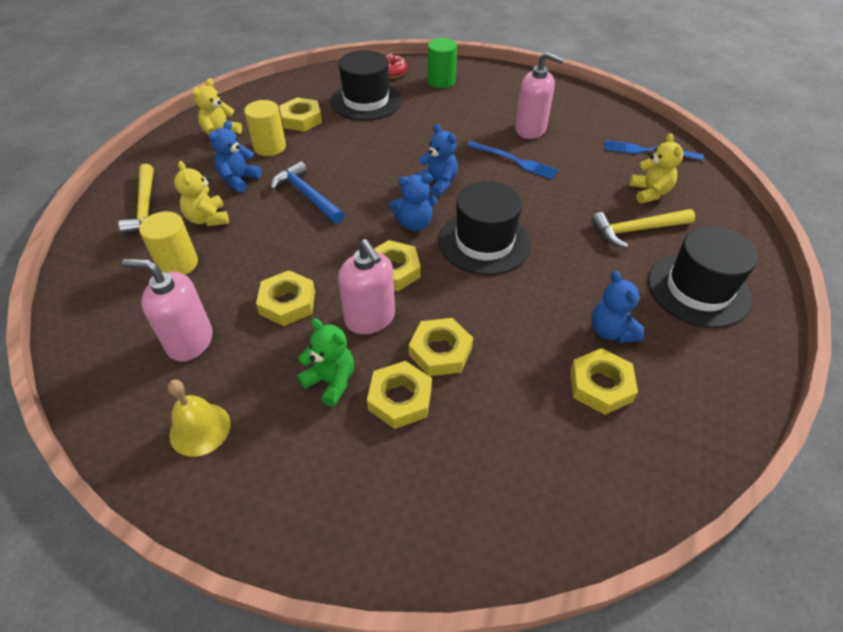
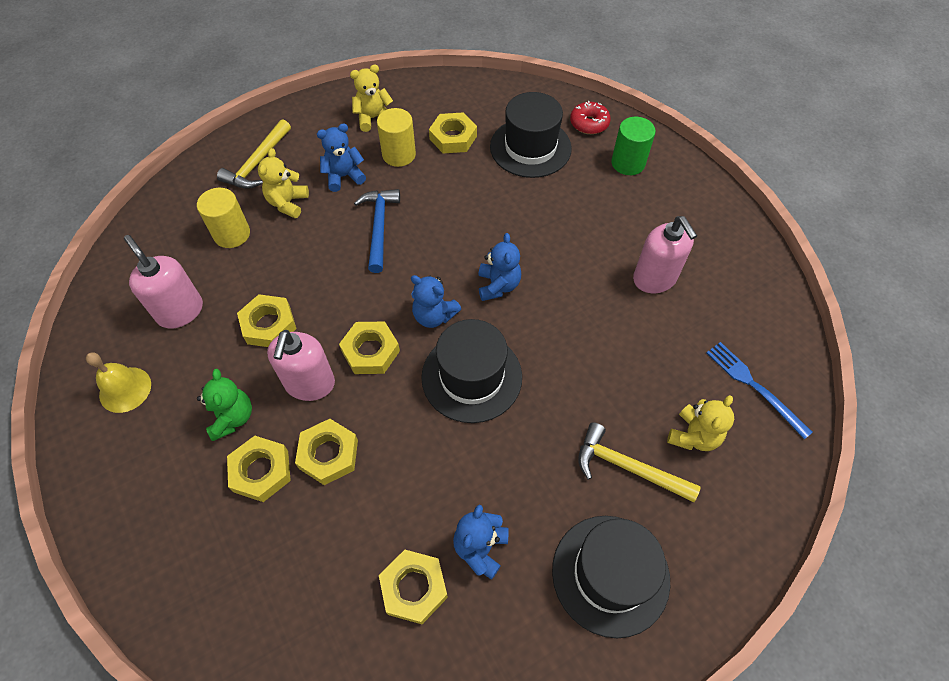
camera: 40 degrees right, 10 degrees up
blue fork [466,141,559,180] -> none

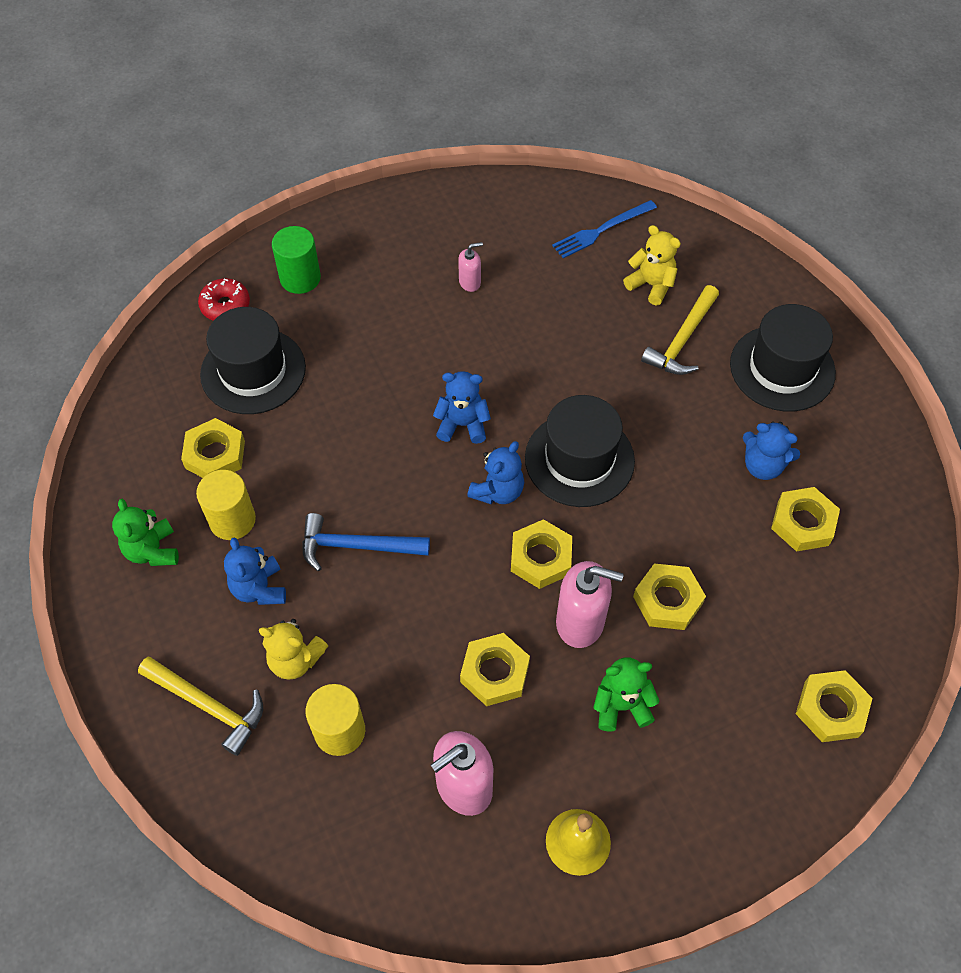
camera: 85 degrees left, 0 degrees up
yellow nut [227,436,291,502] -> yellow nut moved to [796,670,873,742]
yellow teddy bear [350,65,393,132] -> green teddy bear [112,499,179,566]
pink soap dispenser [633,216,697,293] -> pink soap dispenser [458,242,483,292], size x0.52

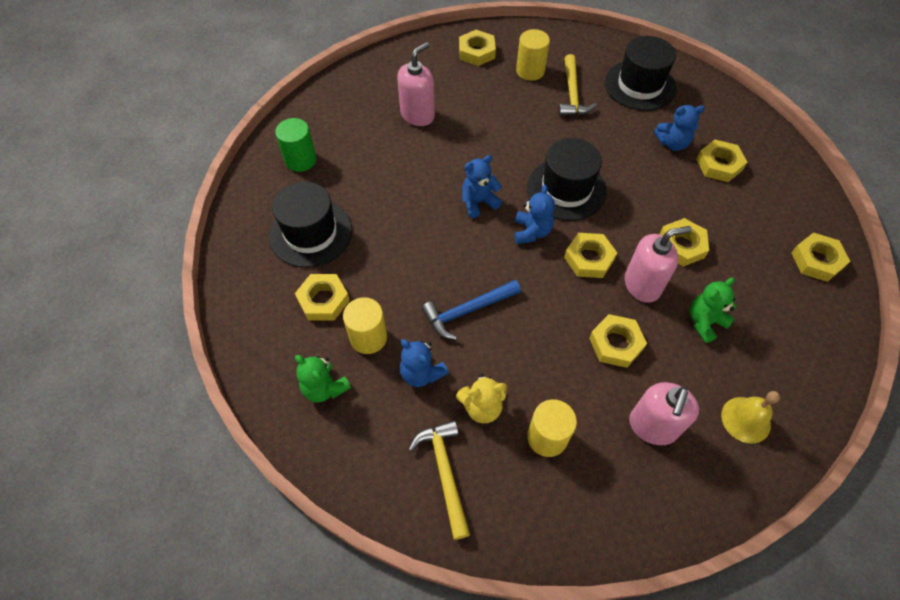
camera: 30 degrees left, 0 degrees up
yellow hammer [138,657,263,756] -> yellow hammer turned 105 degrees counterclockwise [408,420,470,540]
red donut [198,278,250,321] -> none
pink soap dispenser [458,242,483,292] -> pink soap dispenser [397,42,435,126], size x1.91
blue fork [552,200,657,258] -> yellow nut [459,30,496,66]
yellow teddy bear [623,225,681,305] -> yellow cylinder [516,29,550,81]

